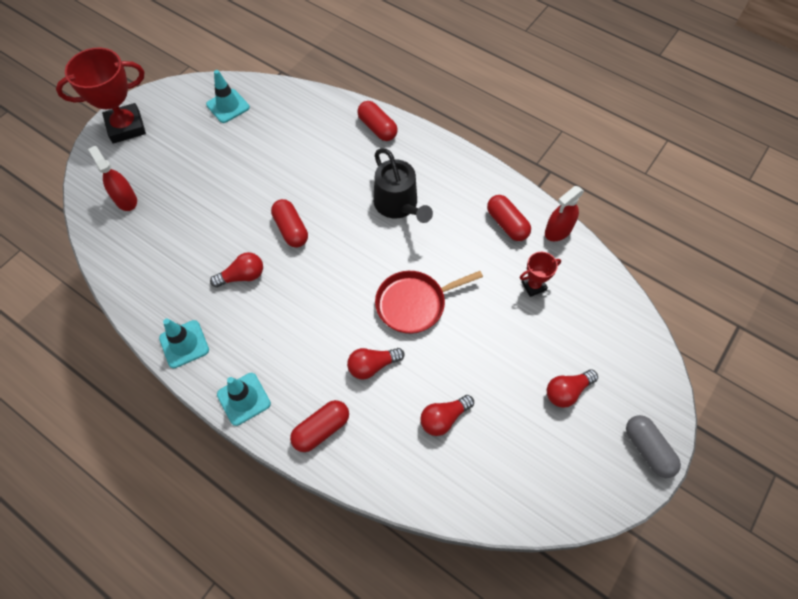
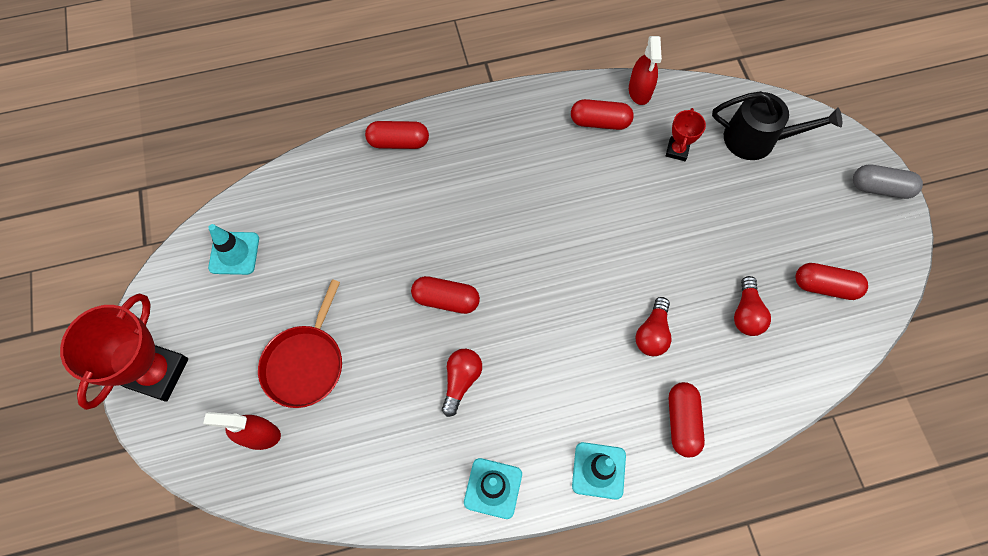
camera: 50 degrees left, 5 degrees up
black watering can [373,148,433,223] -> black watering can moved to [712,91,842,160]
red pan [375,271,483,334] -> red pan moved to [258,279,342,408]
red light bulb [547,369,598,408] -> none
none -> red capsule [795,263,868,300]

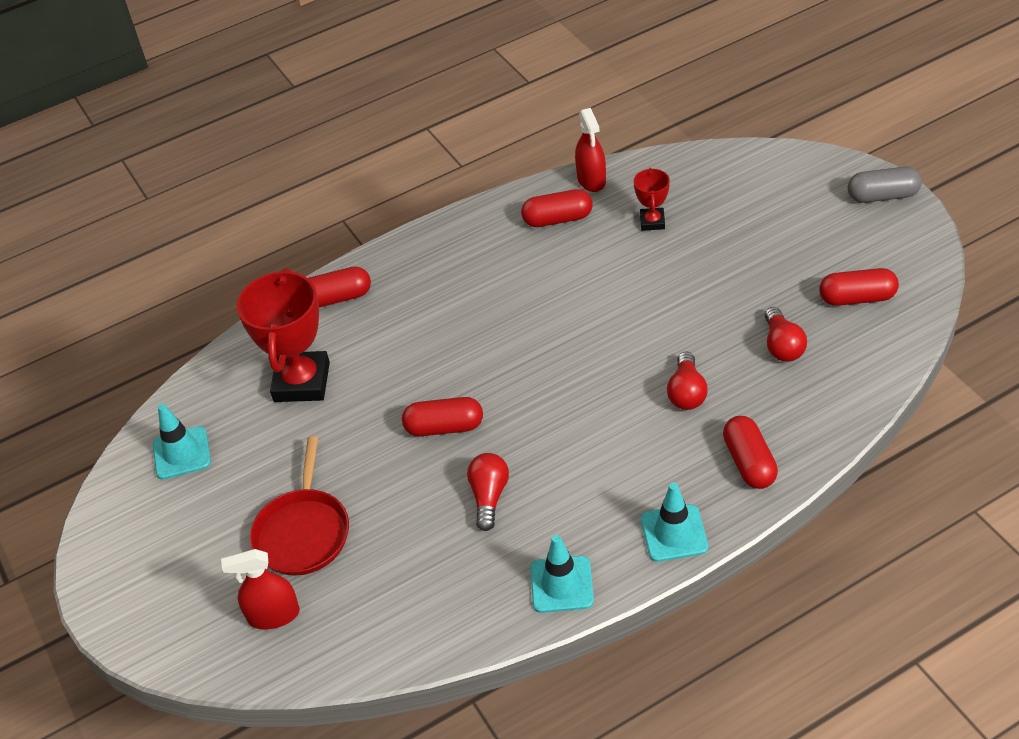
camera: 10 degrees left, 20 degrees down
red trophy [60,293,188,410] -> red trophy moved to [237,268,330,402]
black watering can [712,91,842,160] -> none

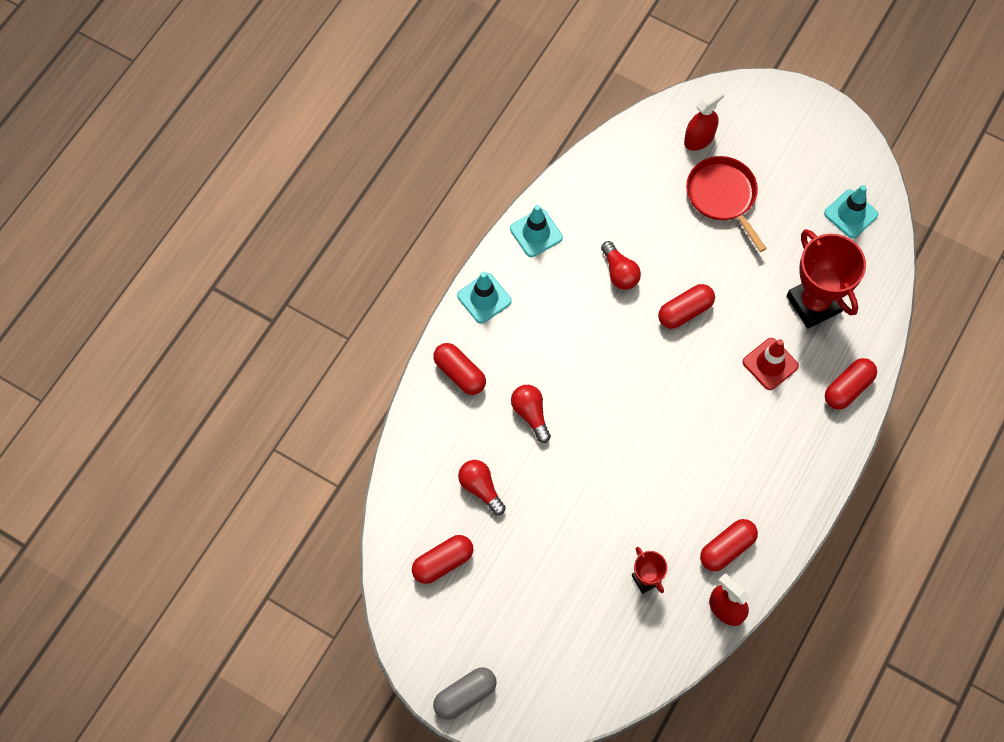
camera: 145 degrees right, 20 degrees up
none -> red traffic cone [743,338,799,390]

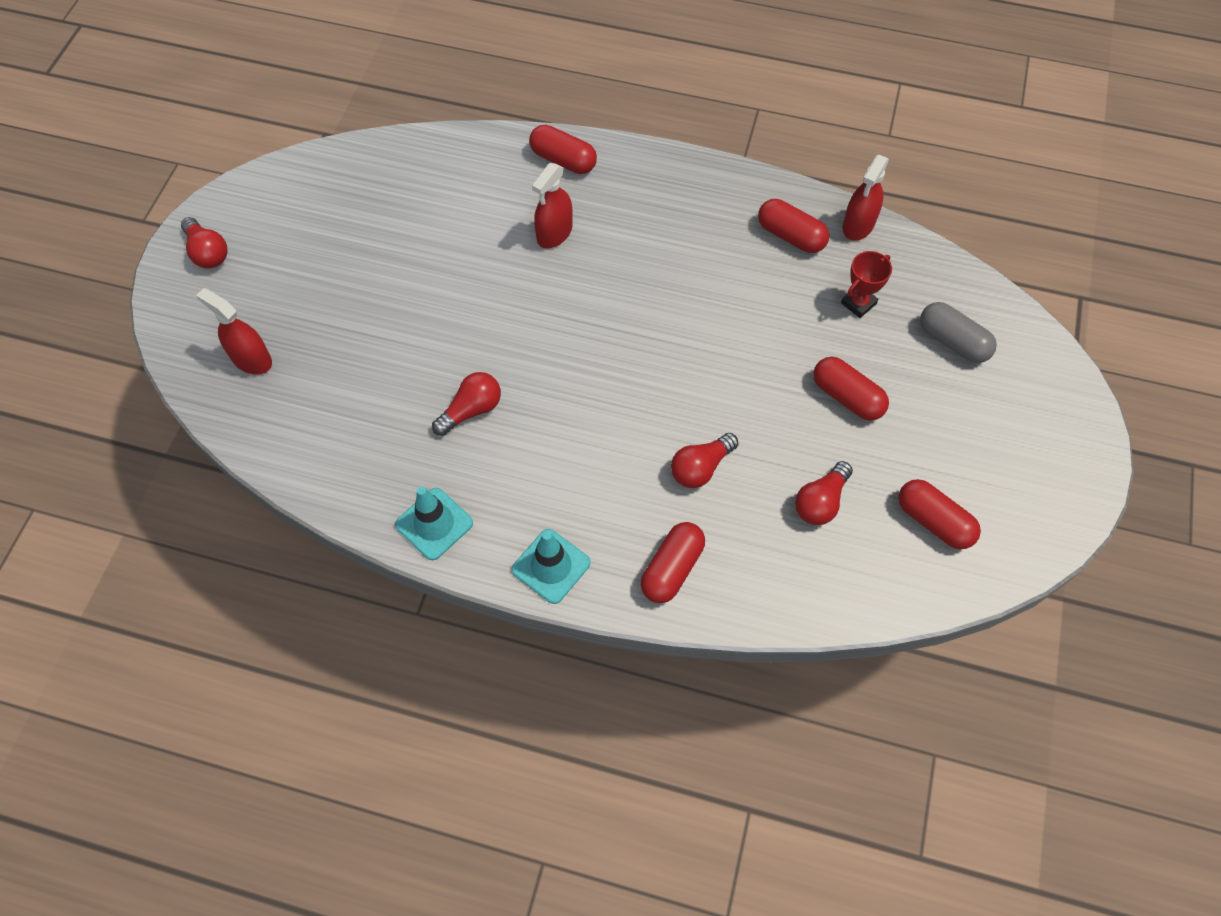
camera: 105 degrees left, 5 degrees down
grey capsule [433,667,497,720] -> grey capsule moved to [920,302,997,363]
red capsule [658,284,715,329] -> red capsule moved to [813,357,889,421]
red pan [686,156,767,252] -> none
red traffic cone [743,338,799,390] -> red spray bottle [532,163,572,249]
red trophy [787,229,866,329] -> none
turquoise traffic cone [824,185,878,238] -> none
none -> red light bulb [181,217,228,269]

